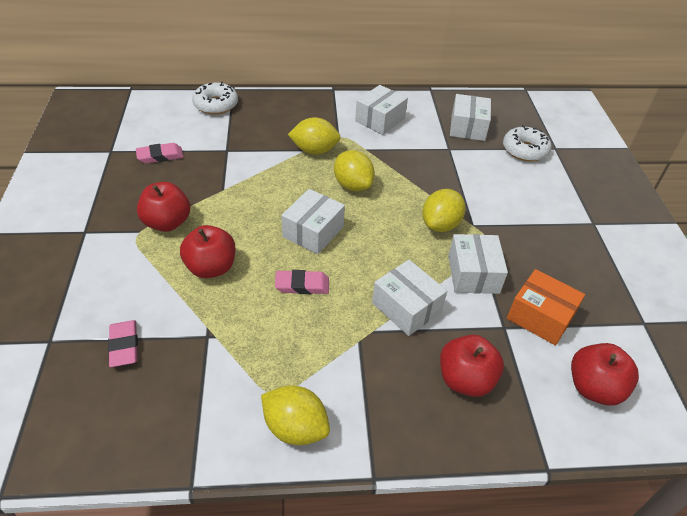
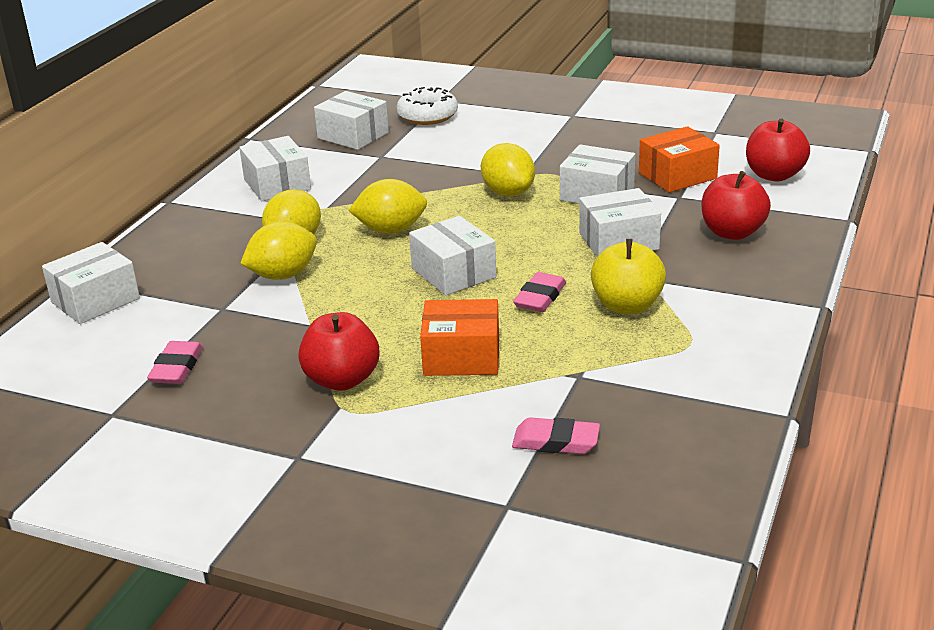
camera: 60 degrees left, 15 degrees down
red apple [180,225,236,278] -> orange box [420,299,499,376]
white donut [192,82,238,115] -> white box [42,242,140,324]
yellow lemon [261,385,330,445] -> yellow lemon moved to [240,221,317,280]
none -> yellow apple [591,239,666,314]

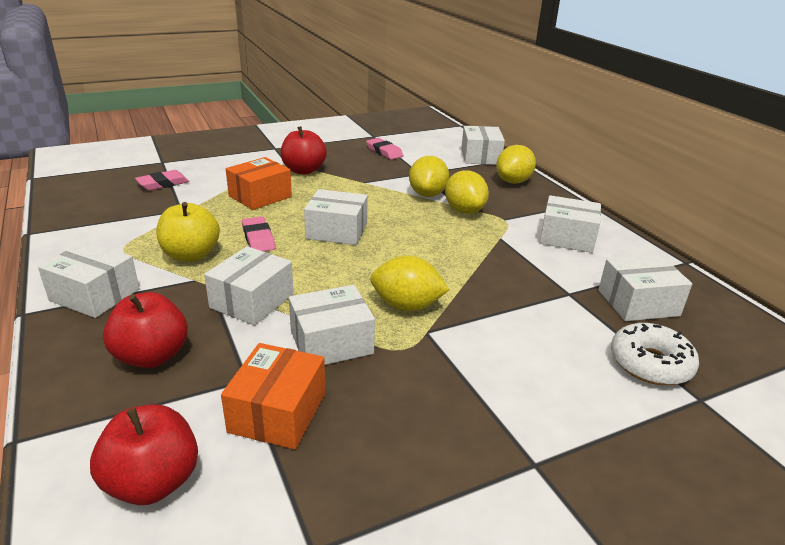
camera: 130 degrees right, 0 degrees up
yellow lemon [348,179,427,233] -> yellow lemon moved to [496,145,536,184]
none -> white box [38,241,139,318]

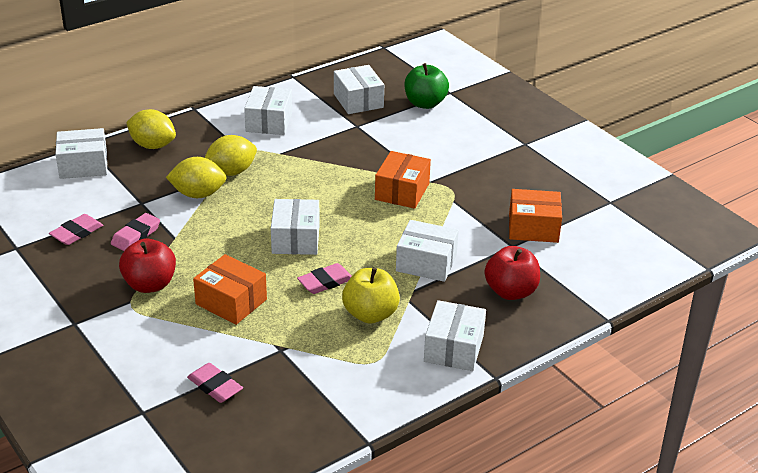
camera: 100 degrees left, 5 degrees up
red apple [90,404,198,505] -> none
white box [289,285,375,365] -> none
yellow lemon [370,255,449,311] -> orange box [375,151,431,209]
white donut [611,323,699,385] -> green apple [404,63,449,109]
none -> pink eraser [111,213,160,251]

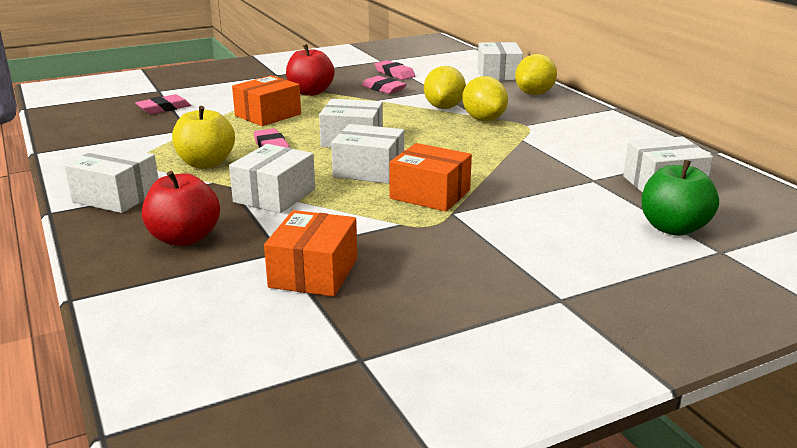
camera: 100 degrees right, 10 degrees down
white box [244,86,292,135] -> white box moved to [331,124,404,184]

